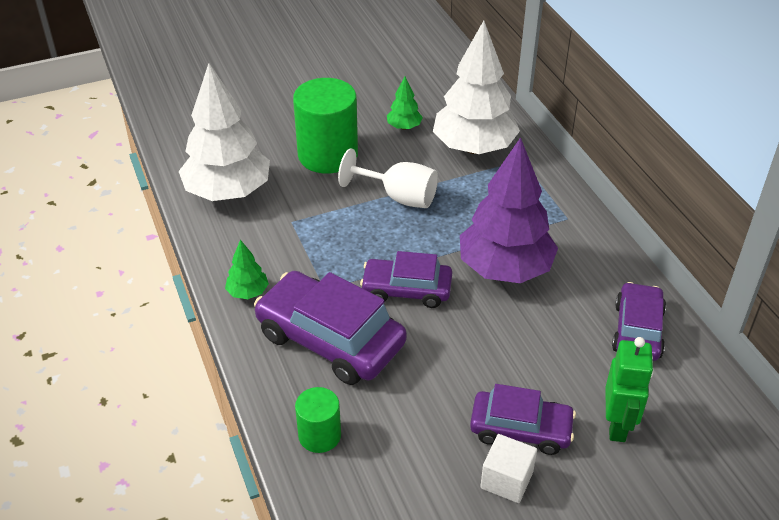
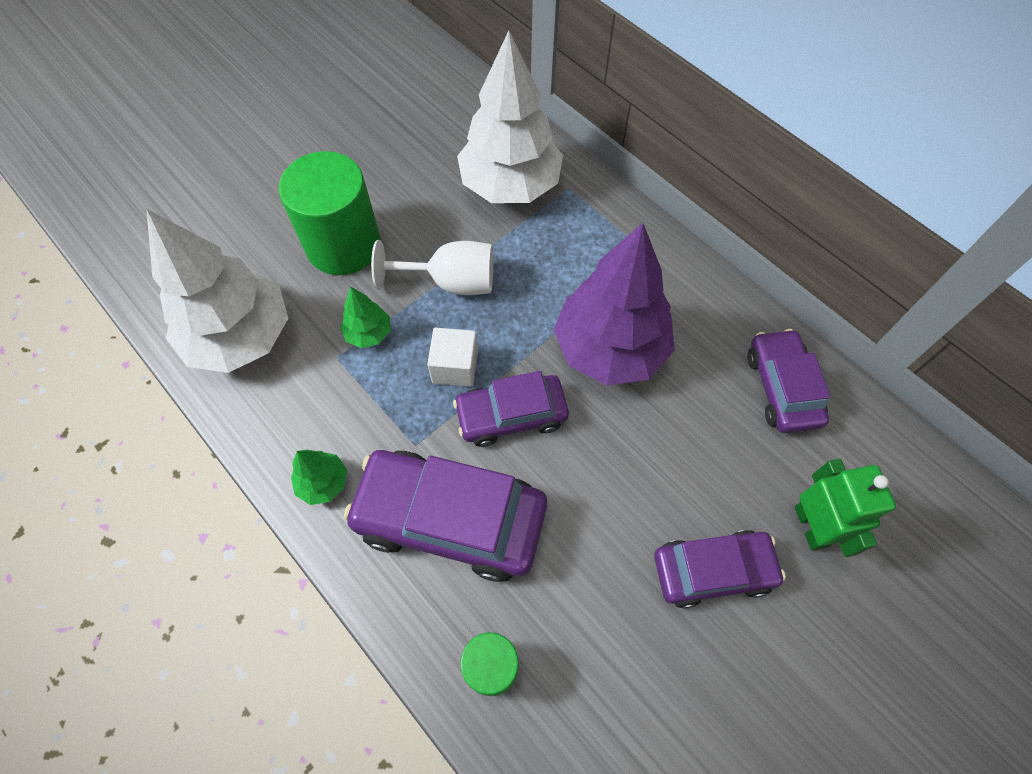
camera: 20 degrees left, 20 degrees up
green tree [387,76,423,130] -> green tree moved to [340,287,390,348]
white cube [480,434,537,503] -> white cube moved to [427,327,478,387]

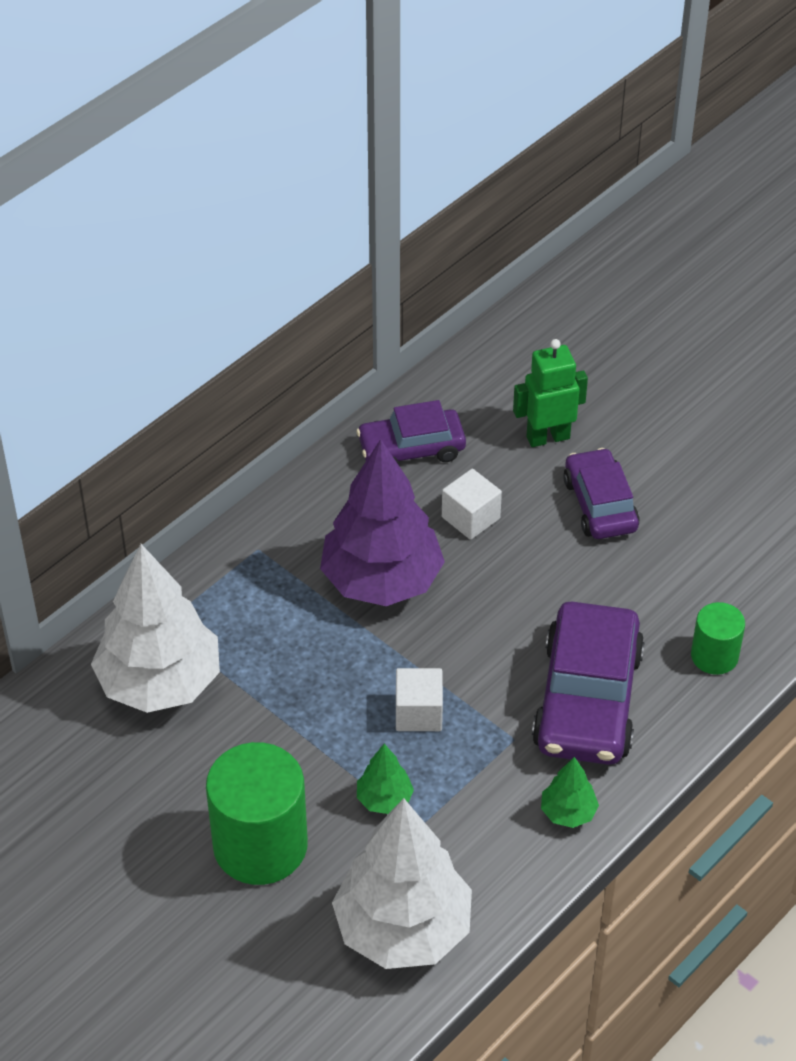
camera: 95 degrees left, 15 degrees down
white goblet [371,240,493,295] -> none
purple car [453,371,569,447] -> none
none -> white cube [442,469,502,540]

